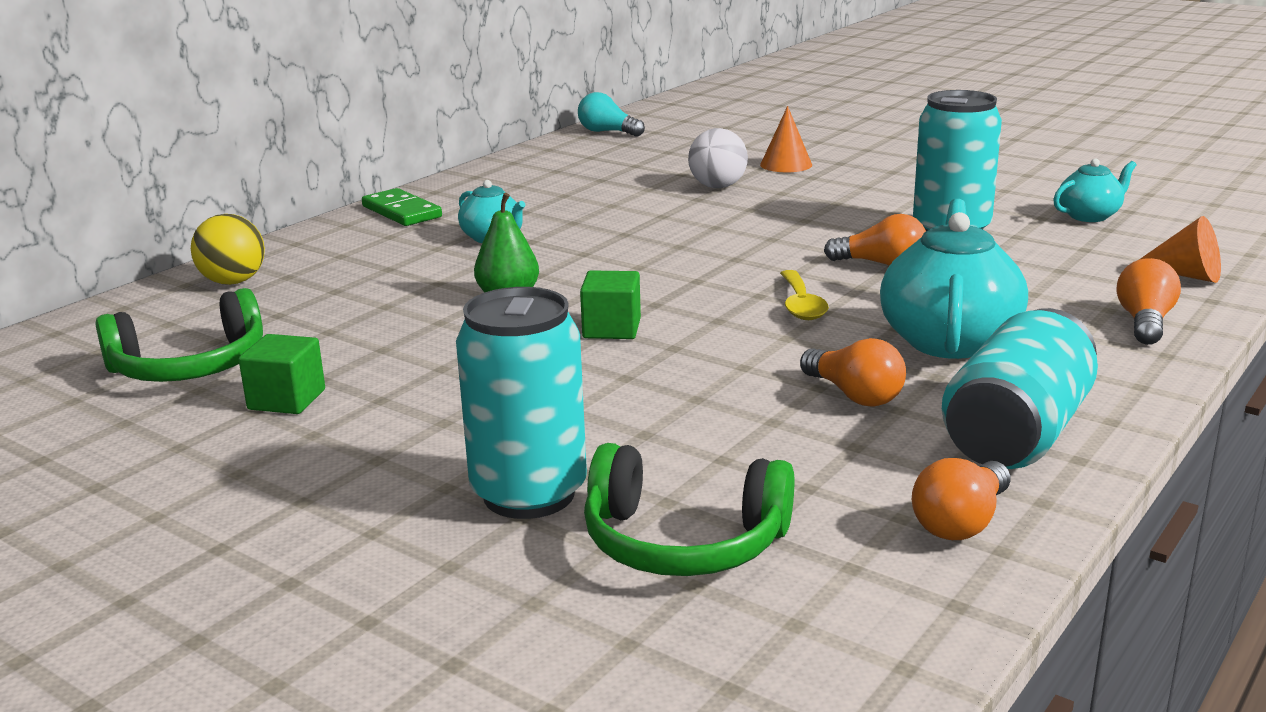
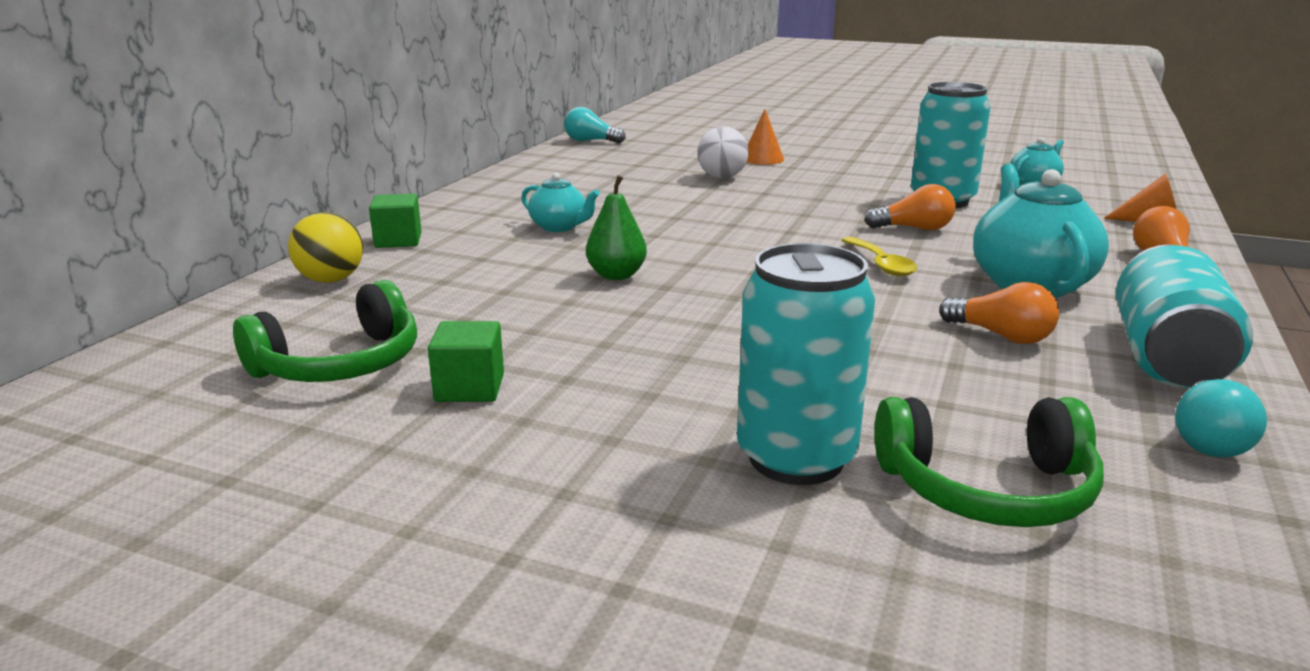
camera: 15 degrees left, 0 degrees up
green domino [362,188,442,226] -> none
green cube [580,270,641,339] -> green cube moved to [369,193,422,248]
orange light bulb [912,458,1010,540] -> turquoise light bulb [1175,379,1267,458]

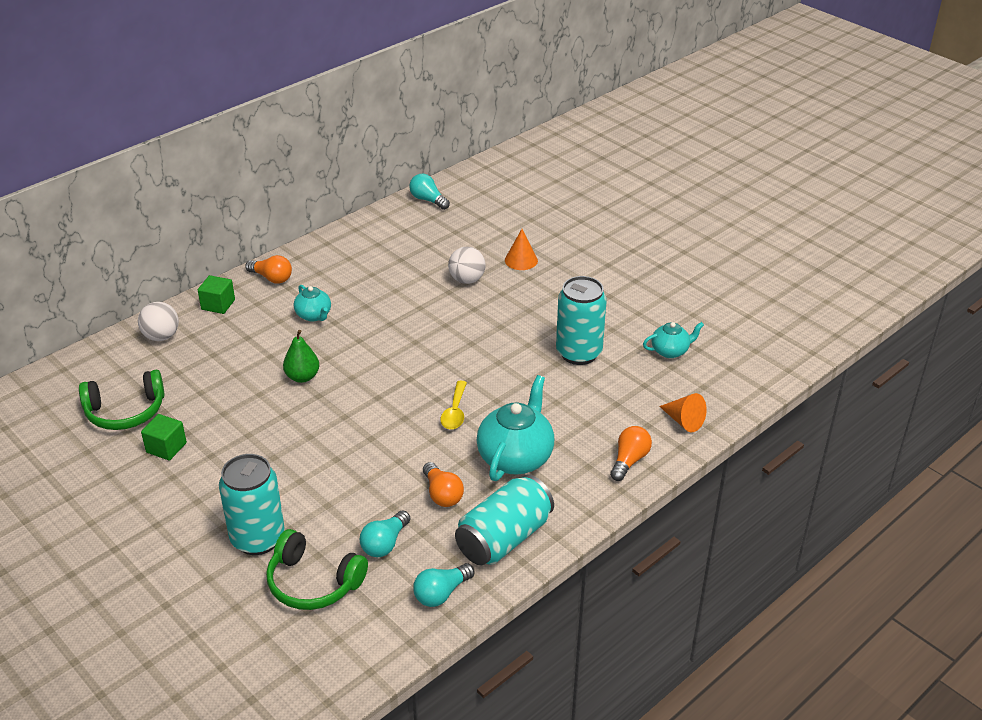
camera: 25 degrees right, 15 degrees up
yellow ball [288,212,363,283] -> white ball [138,302,179,341]
orange light bulb [864,184,956,230] -> orange light bulb moved to [245,255,292,284]
none -> turquoise light bulb [360,510,410,557]

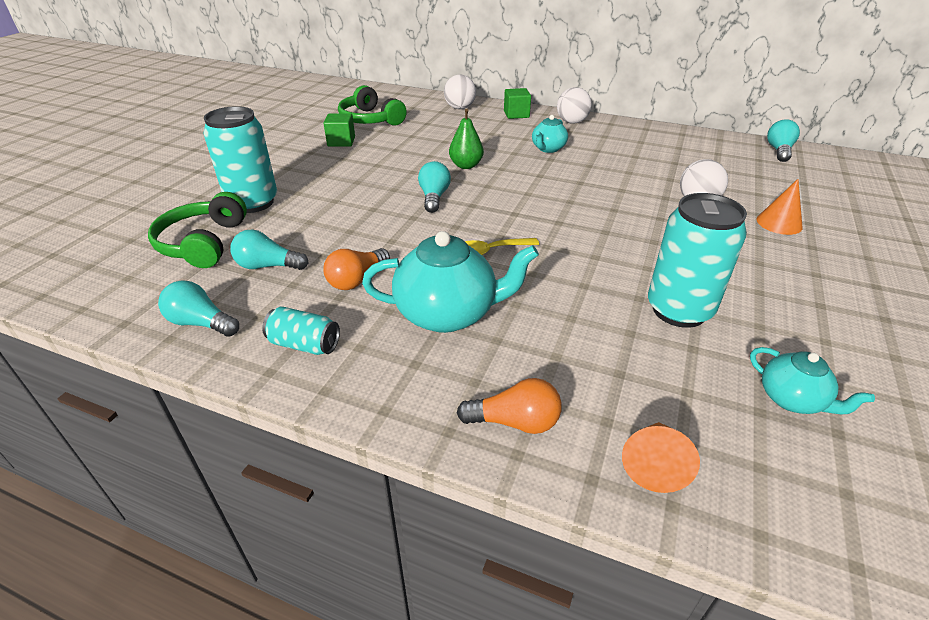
camera: 65 degrees right, 0 degrees up
orange light bulb [245,255,292,284] -> white ball [557,87,592,124]
turquoise can [455,475,554,565] -> turquoise can [262,306,340,355], size x0.54
none -> turquoise light bulb [418,161,451,213]

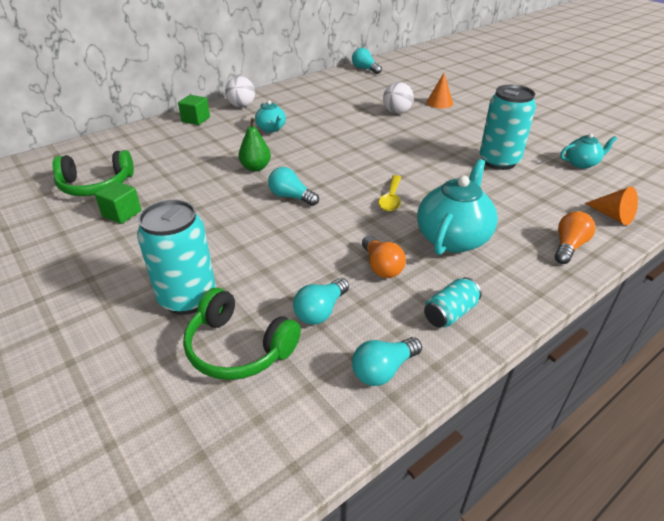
camera: 60 degrees left, 0 degrees up
white ball [444,74,476,109] -> none

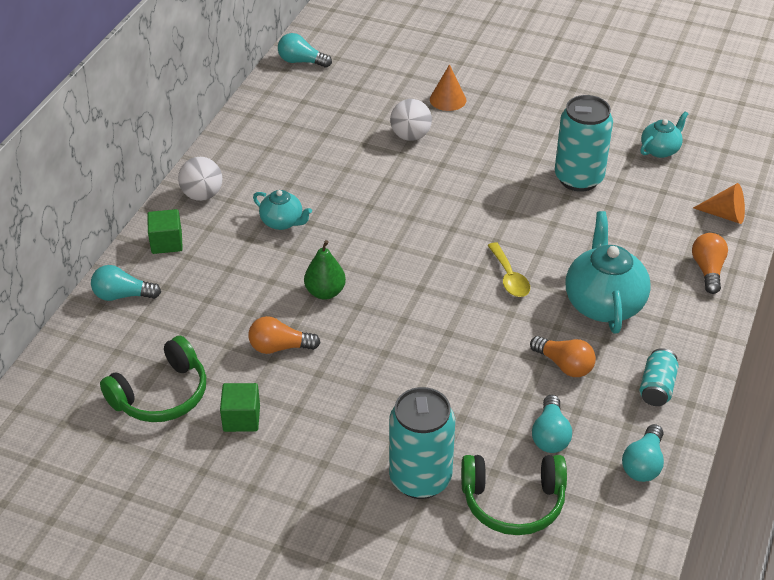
camera: 30 degrees left, 5 degrees up
turquoise light bulb [268,167,319,206] -> turquoise light bulb moved to [91,265,161,301]
none -> orange light bulb [248,316,321,354]

